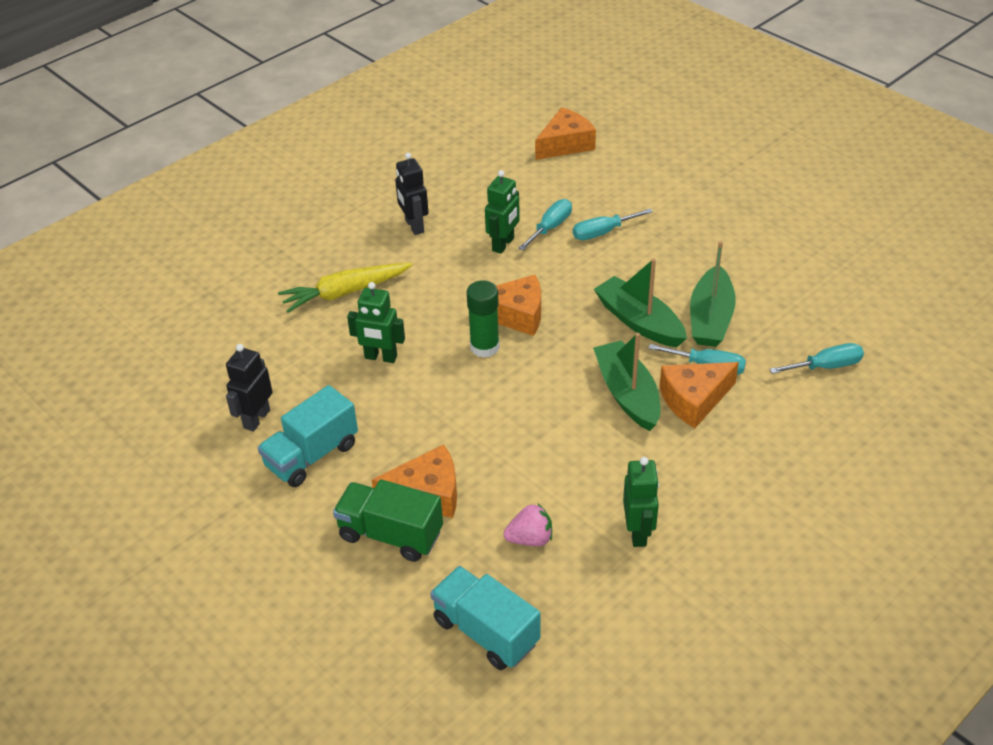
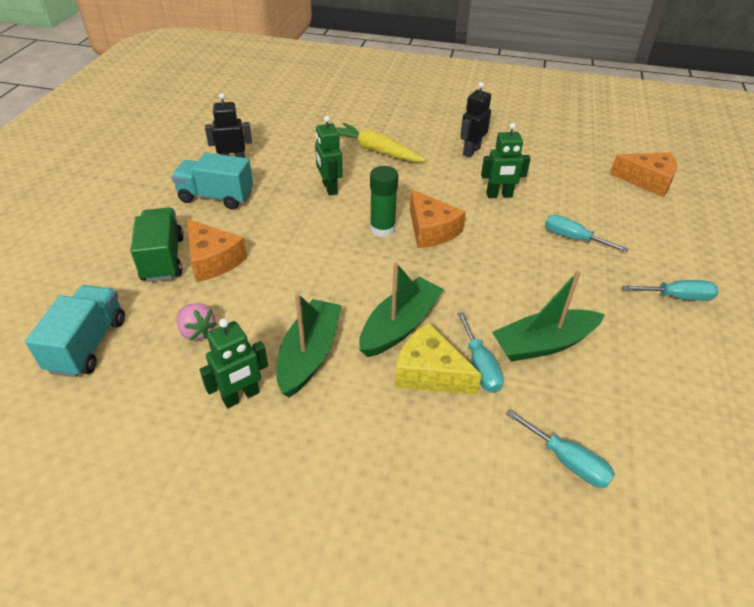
camera: 55 degrees right, 0 degrees up
turquoise screwdriver [518,199,572,250] -> turquoise screwdriver moved to [622,280,719,301]
green boat [594,258,687,347] -> green boat moved to [276,293,341,398]
orange cheese [659,362,739,428] -> yellow cheese [395,323,482,395]

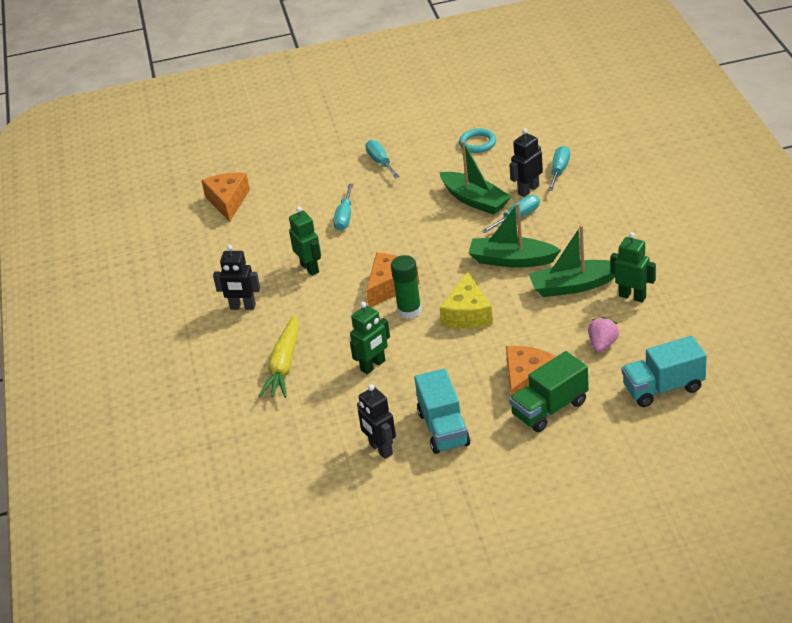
camera: 110 degrees left, 5 degrees down
yellow cheese [395,323,482,395] -> yellow cheese moved to [440,272,493,329]
none -> turquoise ring [459,128,496,153]
none -> black robot [509,128,543,197]

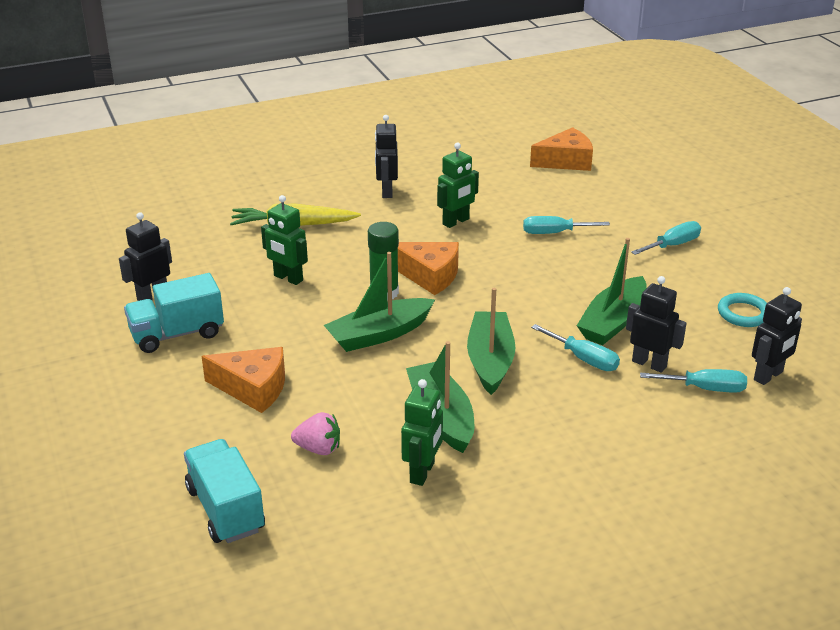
camera: 75 degrees right, 5 degrees down
yellow cheese [440,272,493,329] -> green boat [324,252,435,352]
green truck [509,351,589,432] -> none
none -> black robot [752,287,802,385]

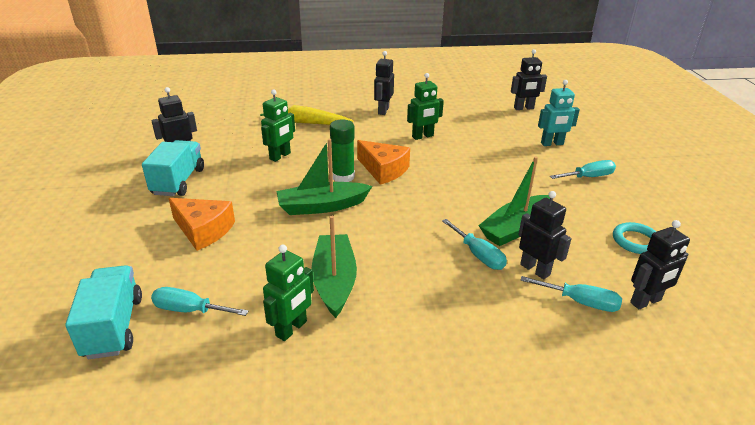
camera: 15 degrees right, 0 degrees up
turquoise truck [124,273,224,353] -> turquoise truck turned 105 degrees clockwise [142,140,204,196]
green robot [261,195,308,285] -> green robot turned 105 degrees counterclockwise [261,89,295,162]
pink strawberry [291,412,340,455] -> none
green boat [467,288,516,395] -> none
turquoise screwdriver [523,216,610,234] -> turquoise screwdriver moved to [151,287,248,316]
orange cheese [530,127,593,171] -> black robot [511,49,547,110]
none -> turquoise robot [538,80,580,146]

